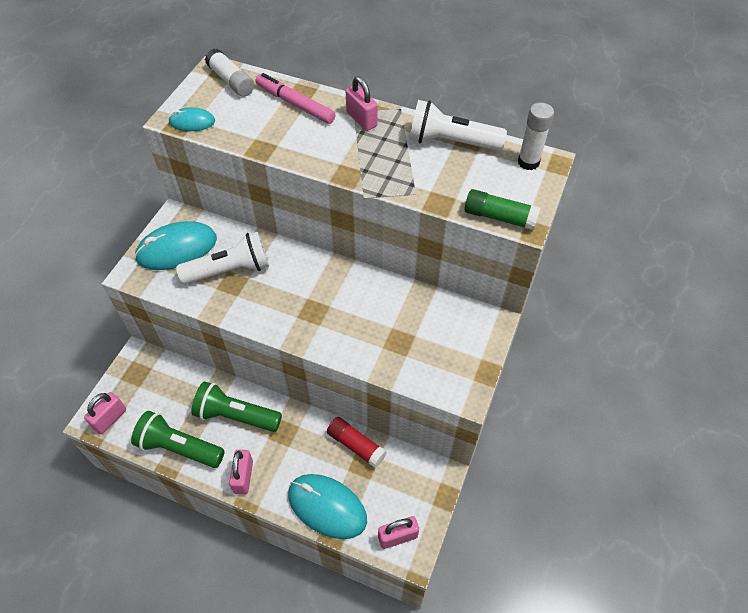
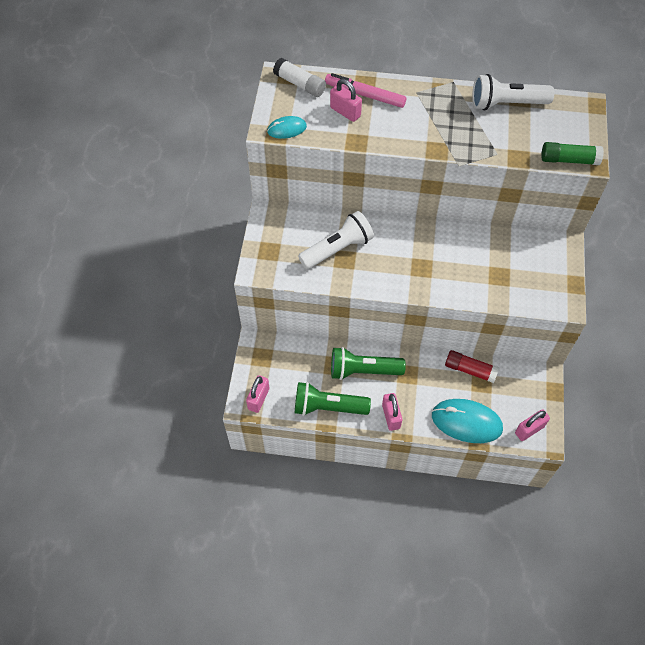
camera: 15 degrees left, 5 degrees up
turquoise mouse [134,221,217,270] -> none
pink padlock [346,76,378,131] -> pink padlock moved to [330,79,362,122]
white glue stick [518,103,554,170] -> none

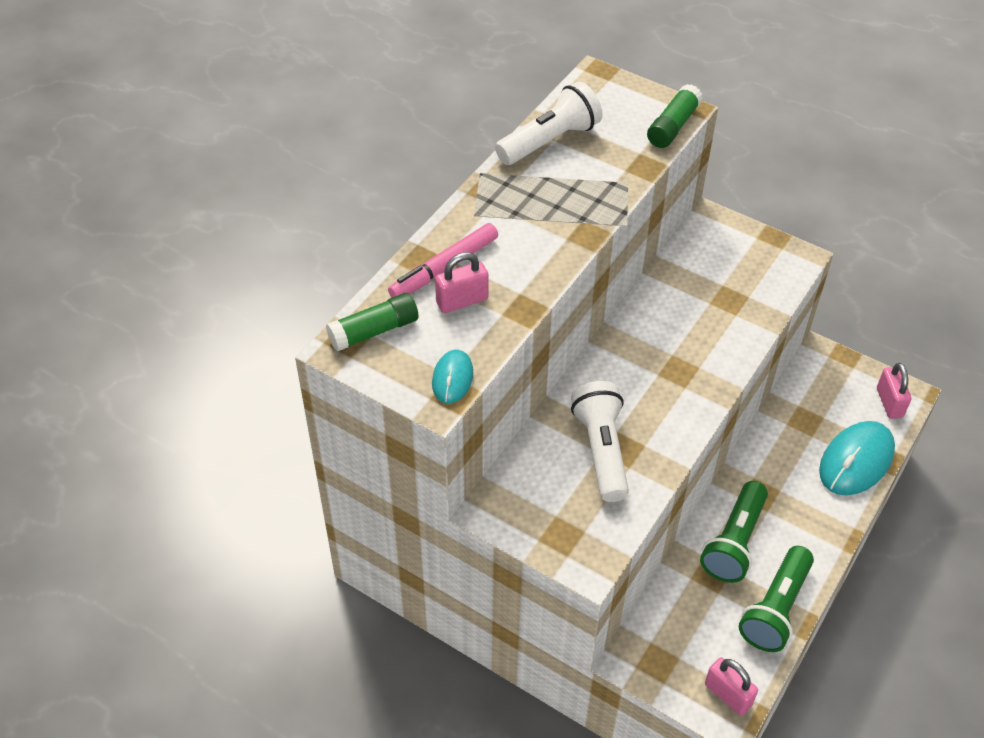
camera: 65 degrees left, 10 degrees down
white glue stick [273,58,326,97] -> green glue stick [326,293,419,351]
pink padlock [382,393,402,431] -> none
red glue stick [445,350,499,383] -> none
white flashlight [472,74,555,110] -> white flashlight turned 150 degrees counterclockwise [495,81,603,165]

